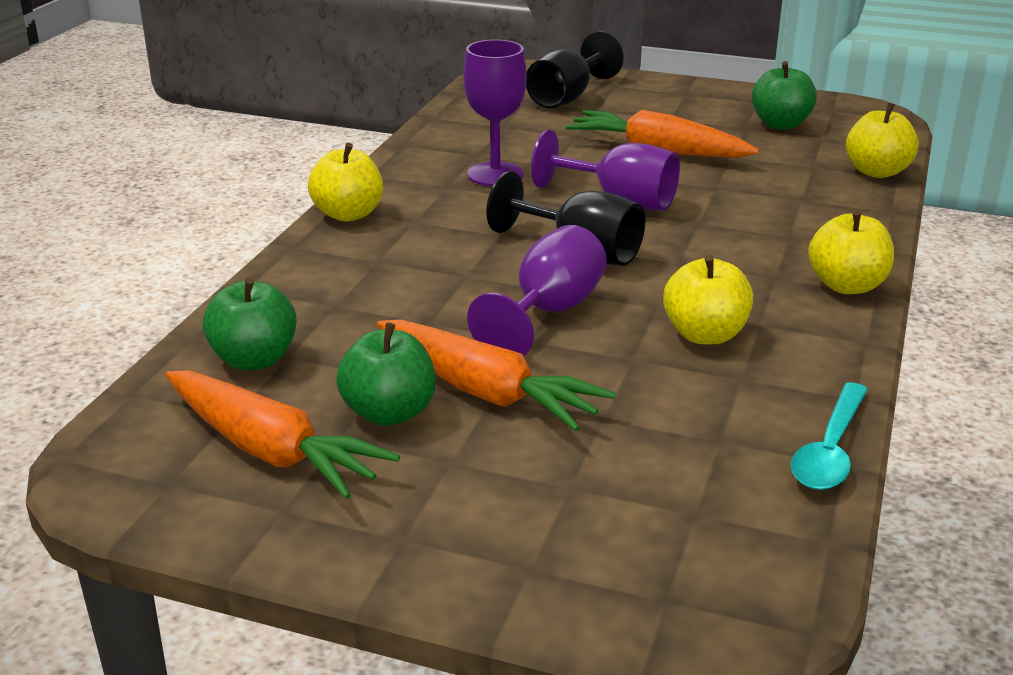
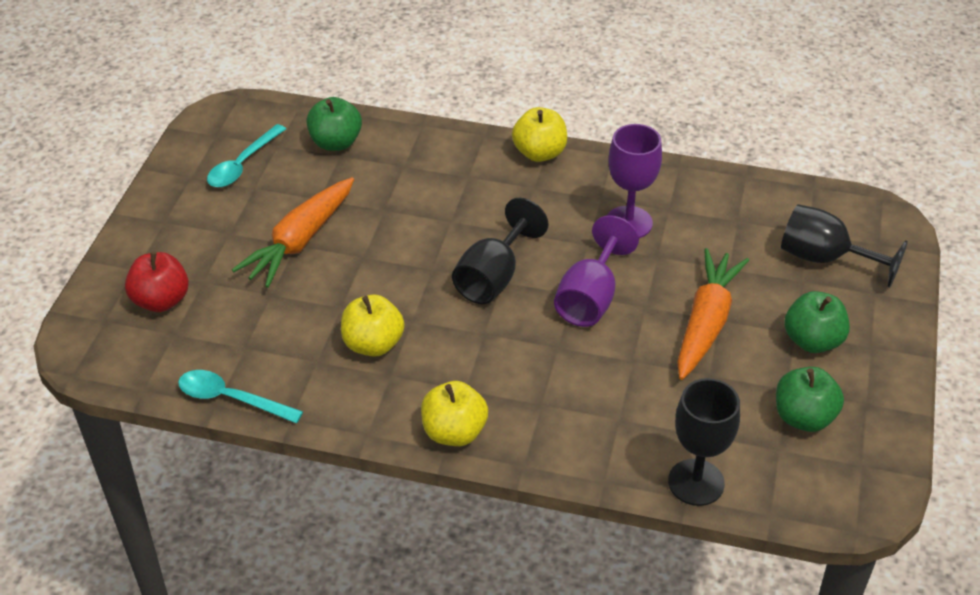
camera: 85 degrees right, 15 degrees up
orange carrot [165,370,400,499] -> turquoise spoon [207,124,286,187]
green apple [336,322,436,426] -> green apple moved to [784,291,850,353]
purple goblet [467,225,607,356] -> none
yellow apple [846,103,919,178] -> black goblet [668,378,740,506]
none -> red apple [125,251,189,312]

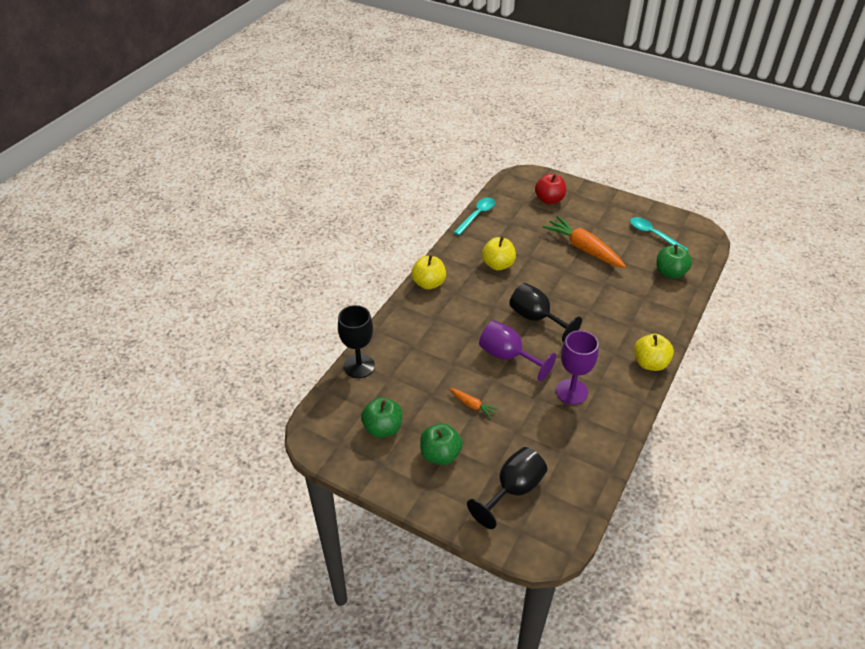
camera: 105 degrees right, 0 degrees up
orange carrot [677,248,749,380] -> orange carrot [449,388,498,418], size x0.47

